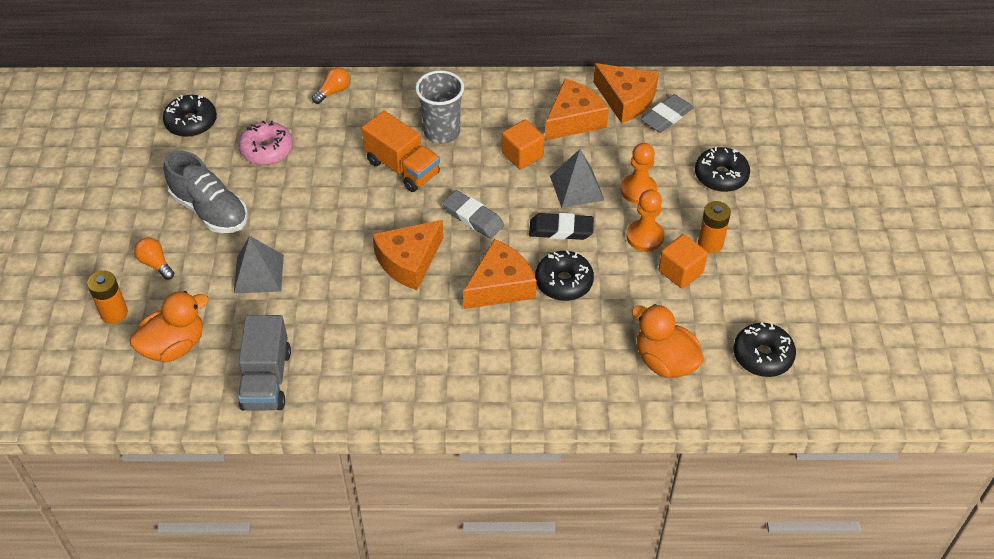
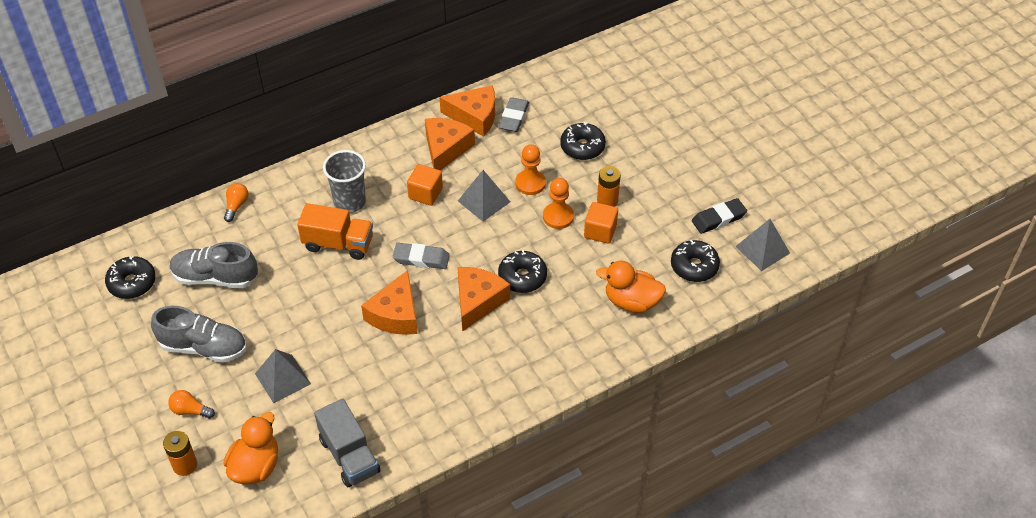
camera: 30 degrees left, 0 degrees up
pink donut [238,121,293,165] -> grey shoe [170,242,258,288]
black eraser [529,213,594,240] -> black eraser moved to [692,198,747,234]
none -> grey pyramid [735,219,790,271]

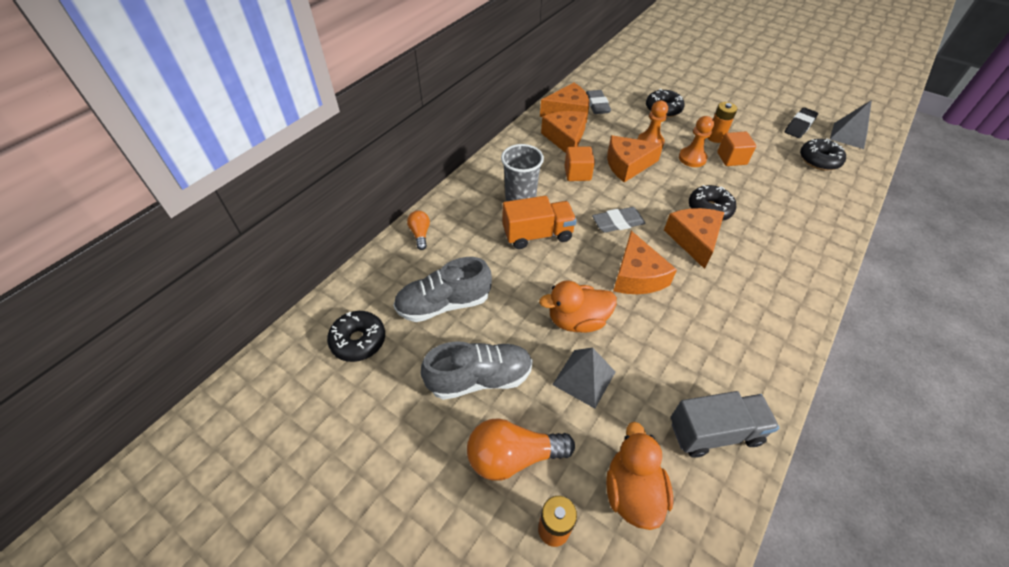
camera: 25 degrees left, 0 degrees up
orange light bulb [168,390,215,419] -> orange light bulb [467,418,575,481], size x1.85
grey truck [314,399,380,487] -> grey truck turned 45 degrees counterclockwise [671,391,779,458]
grey pyramid [458,170,510,222] -> orange cheese [607,135,664,182]
orange duck [596,261,666,313] -> orange duck moved to [539,281,617,333]

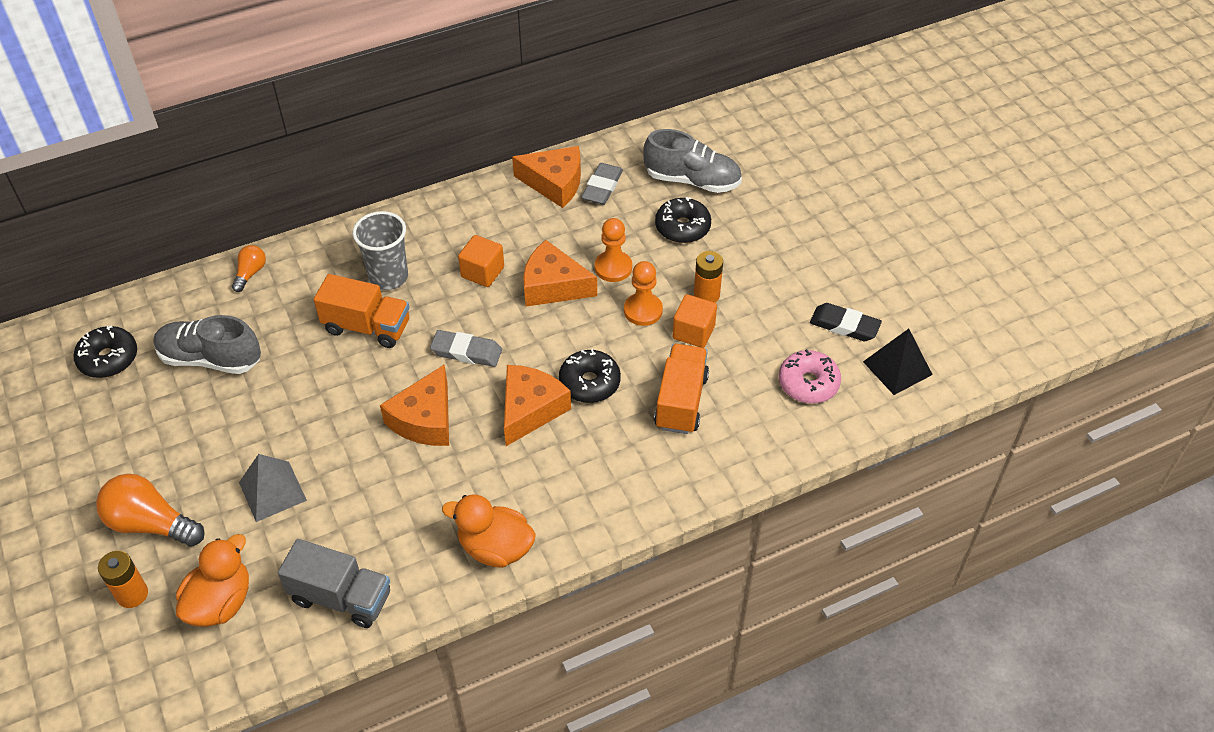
camera: 30 degrees right, 0 degrees up
grey shoe [421,341,533,400] -> grey shoe moved to [643,129,742,193]
orange duck [539,281,617,333] -> orange duck moved to [442,494,536,568]
orange cheese [541,111,587,153] -> none
black eraser [785,107,818,138] -> black eraser turned 45 degrees clockwise [810,303,882,341]
black donut [800,139,846,171] -> pink donut [779,349,841,404]
grey pyramid [830,100,872,149] -> black pyramid [863,329,933,395]
none -> orange truck [654,344,709,434]

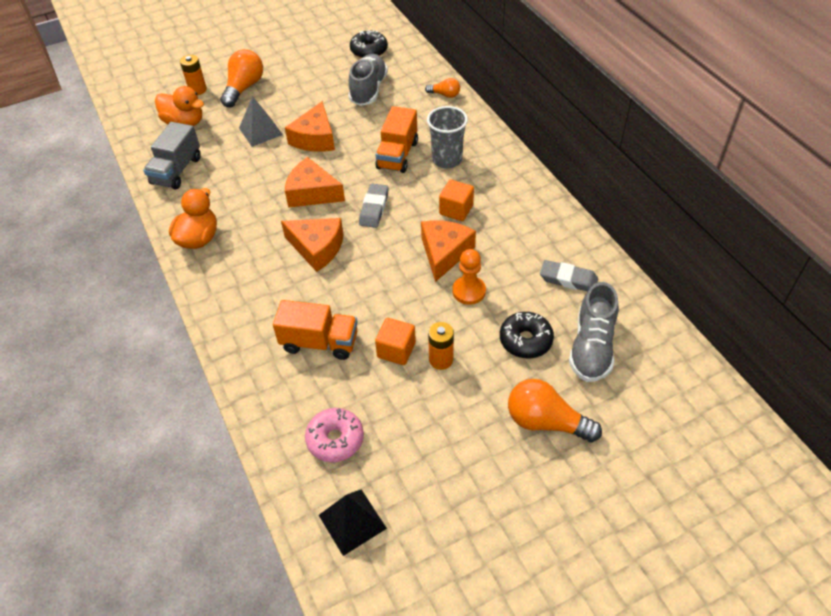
camera: 90 degrees right, 0 degrees up
orange cheese [512,146,581,208] -> orange cheese moved to [285,101,335,152]
black donut [559,349,621,403] -> none
orange pawn [624,261,663,326] -> none
black eraser [810,303,882,341] -> none
none -> orange light bulb [508,379,602,442]

